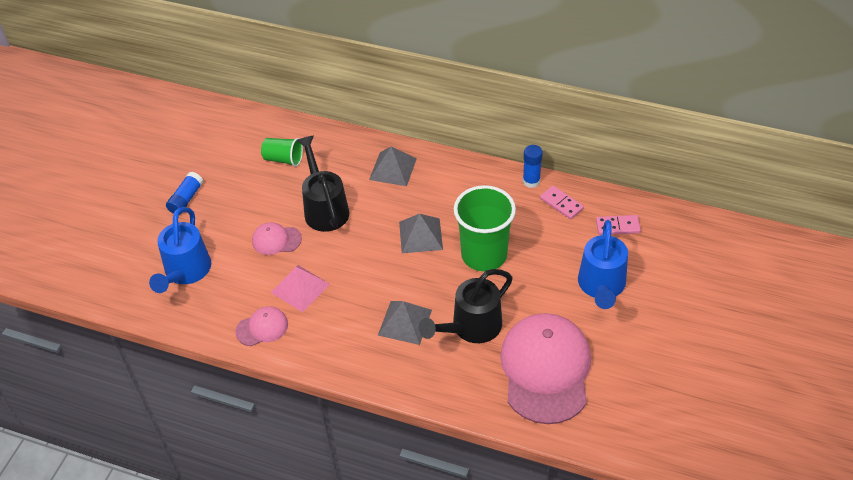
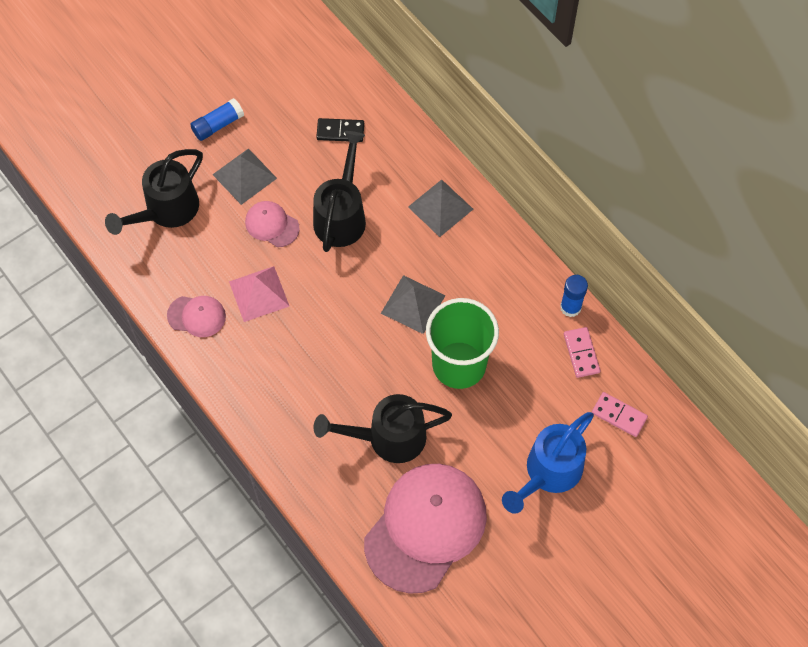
camera: 30 degrees right, 15 degrees up
blue watering can [149,207,211,293] -> black watering can [105,149,203,235]
green cup [261,138,303,167] -> black domino [316,118,364,142]
grey pyramid [378,301,432,345] -> grey pyramid moved to [212,148,277,205]

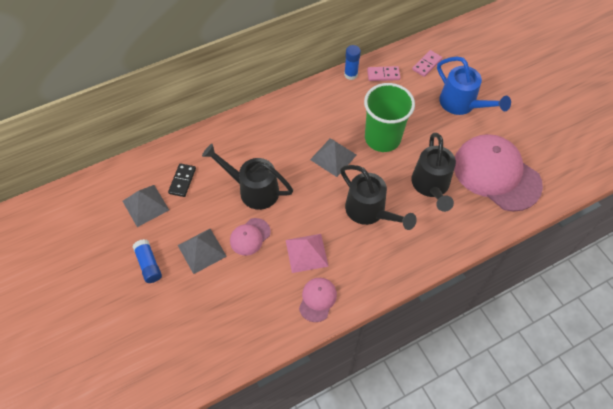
camera: 80 degrees left, 5 degrees down
black watering can [105,149,203,235] -> black watering can moved to [340,165,417,230]
grey pyramid [408,179,473,237] -> grey pyramid moved to [123,185,169,227]

